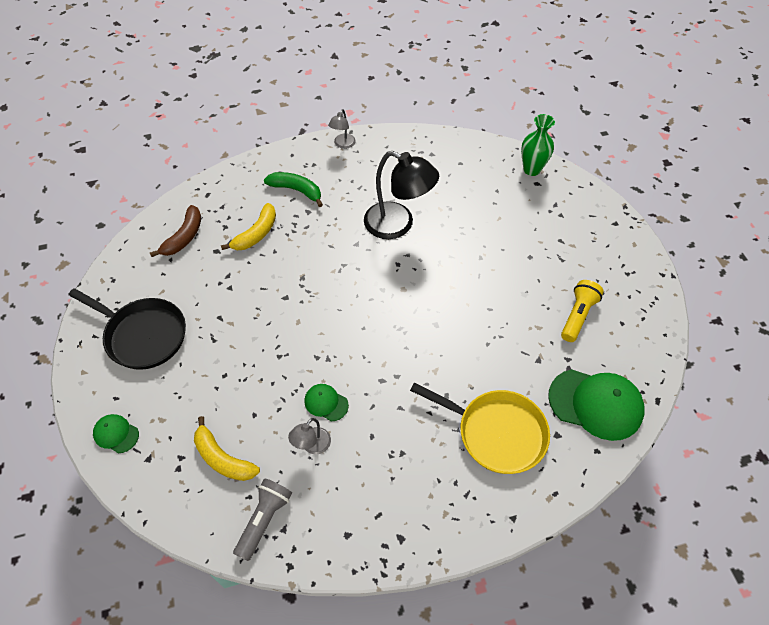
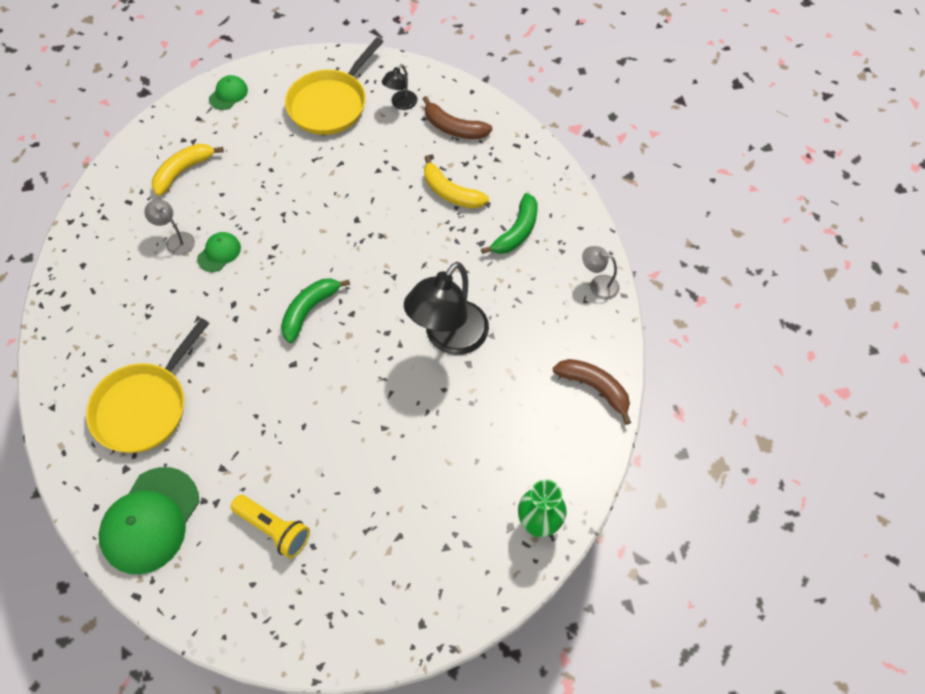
camera: 95 degrees right, 5 degrees up
black pan [69,288,186,370] -> yellow pan [285,37,384,135]
grey flashlight [233,478,292,561] -> none
none -> green banana [281,278,350,343]
none -> black lamp [382,64,417,110]
none -> brown banana [553,359,631,425]

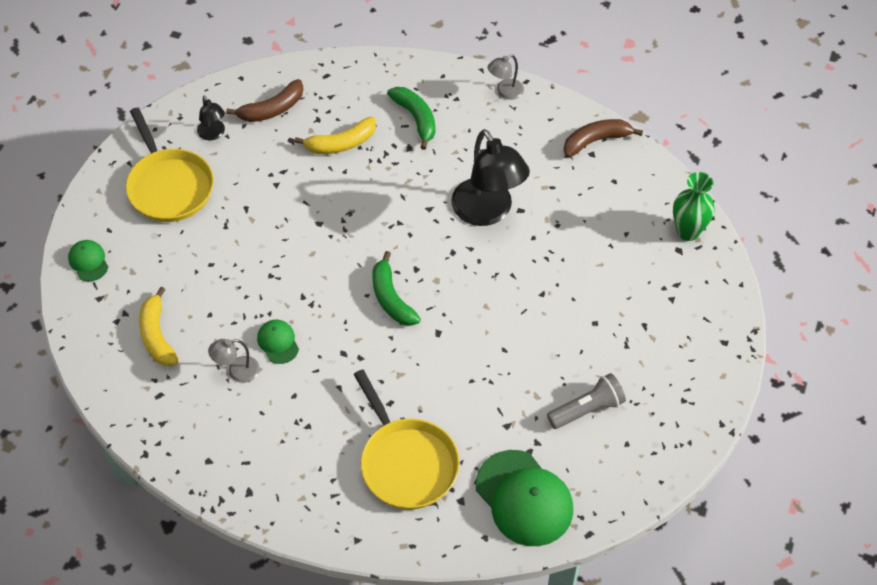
camera: 60 degrees left, 5 degrees down
yellow flashlight [231,495,310,559] -> grey flashlight [547,373,626,429]

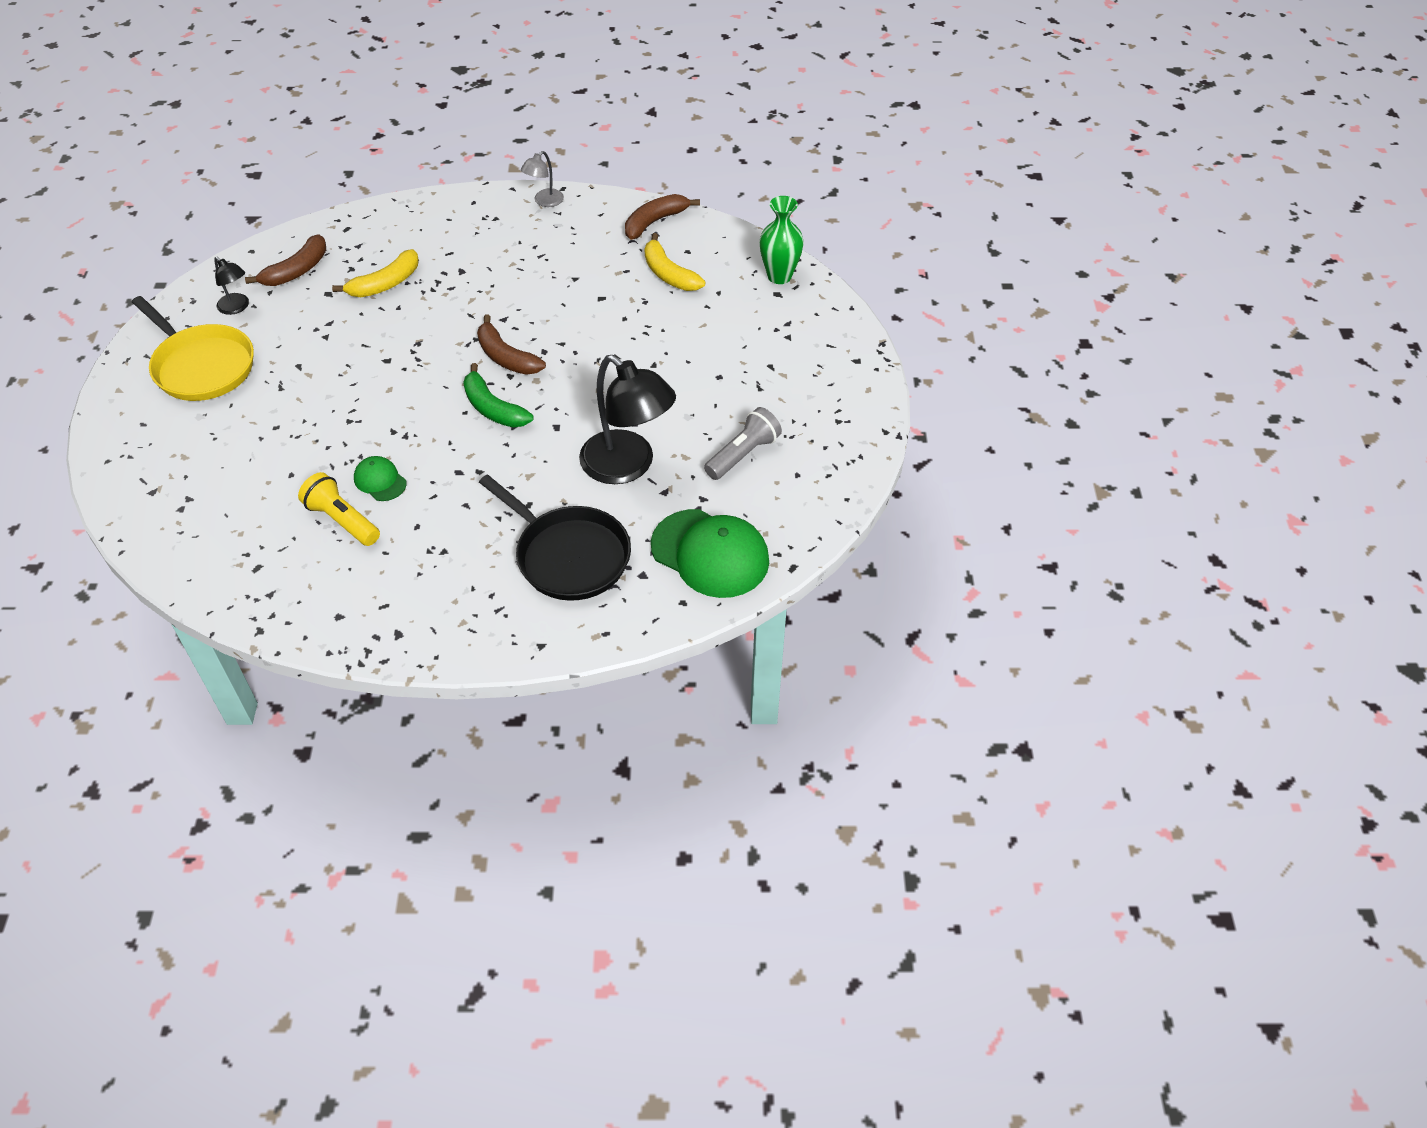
camera: 20 degrees left, 5 degrees down
green cap [68,240,108,281] -> none
yellow banana [139,287,178,366] -> yellow banana moved to [644,233,705,291]
grey lamp [208,339,260,383] -> yellow flashlight [298,472,380,546]
yellow pan [354,369,460,509] -> black pan [479,474,631,601]
green banana [387,87,435,150] -> none
black lamp [451,129,530,226] -> black lamp moved to [579,355,676,484]
none -> brown banana [477,314,546,375]

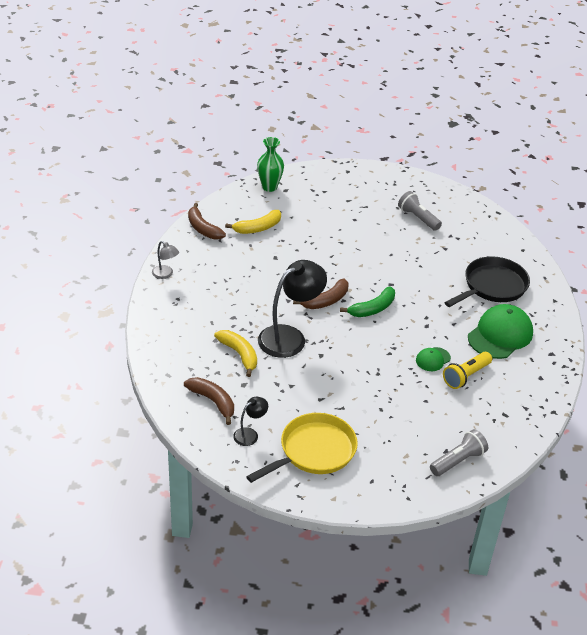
camera: 85 degrees left, 10 degrees down
black lamp [579,355,676,484] -> black lamp moved to [258,260,327,358]
green cap [651,509,769,598] -> green cap moved to [468,304,533,359]
none -> grey flashlight [430,429,488,476]

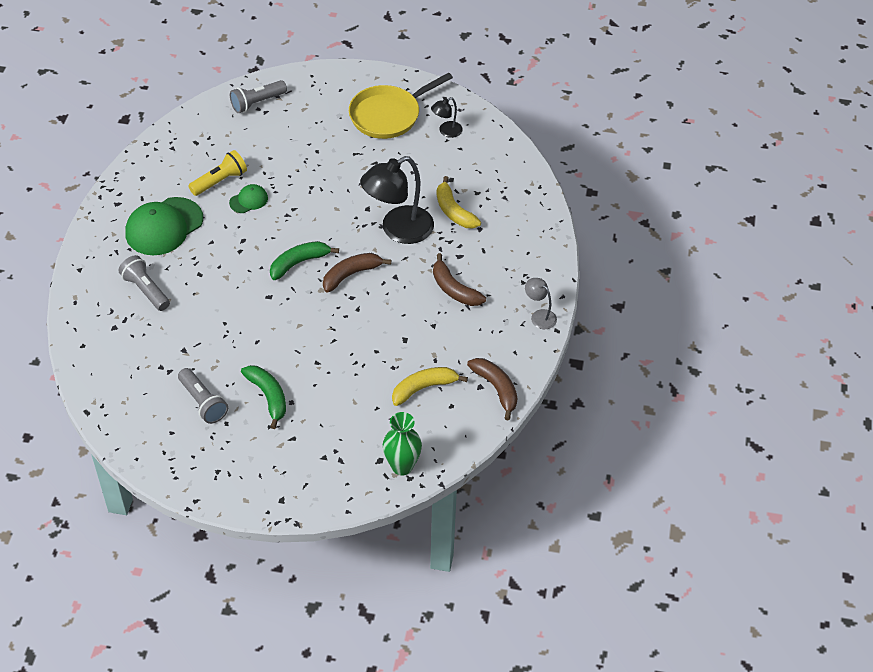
camera: 175 degrees left, 10 degrees up
brown banana [184,377,234,425] -> brown banana moved to [433,253,486,306]
black pan [445,256,530,307] -> grey flashlight [119,255,170,311]
none -> green banana [241,365,286,429]

